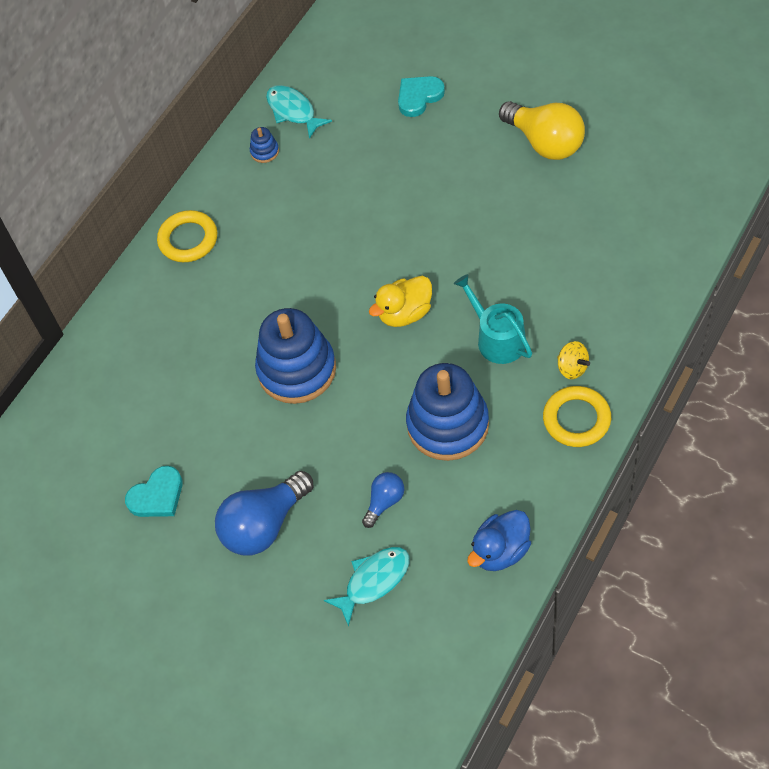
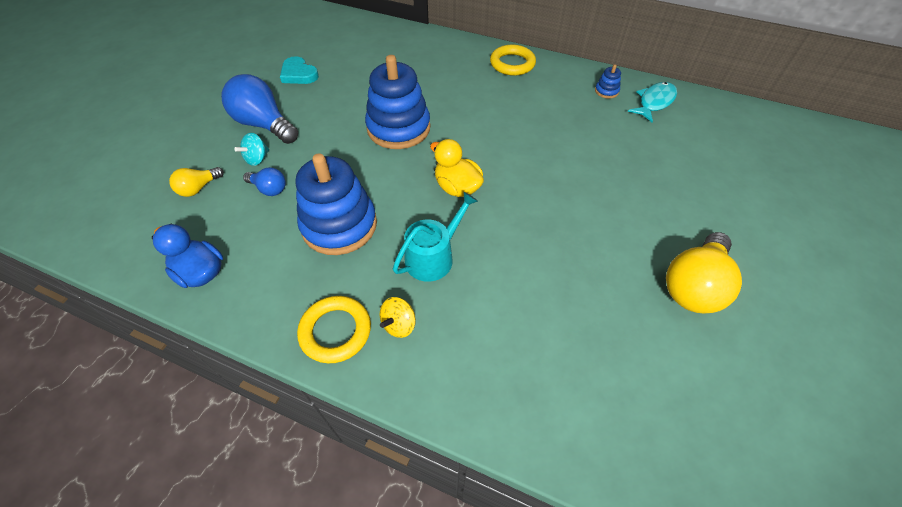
camera: 75 degrees right, 5 degrees down
turquoise fish [324,547,409,627] -> yellow light bulb [169,167,224,197]
turquoise heart [398,76,445,117] -> none
none -> turquoise spinning top [234,133,269,166]

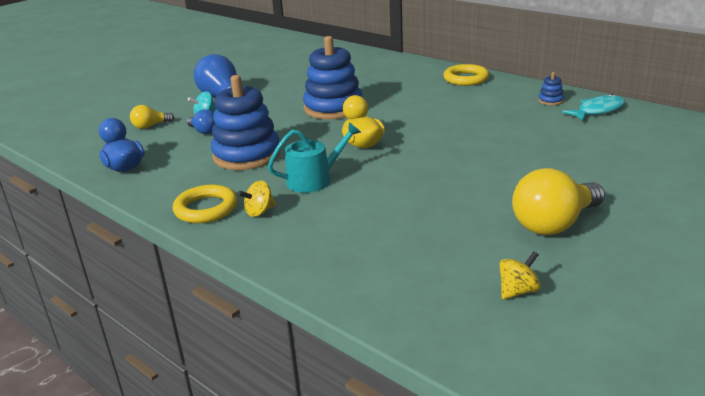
camera: 20 degrees right, 25 degrees down
turquoise heart [280,56,319,84] -> none
none -> yellow spinning top [499,251,541,299]

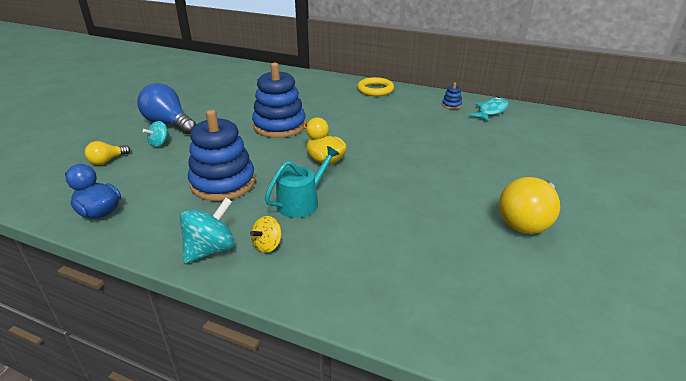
camera: 20 degrees left, 5 degrees up
yellow ring [172,185,237,223] -> turquoise spinning top [180,198,235,264]
blue light bulb [187,110,215,134] -> none
yellow spinning top [499,251,541,299] -> none

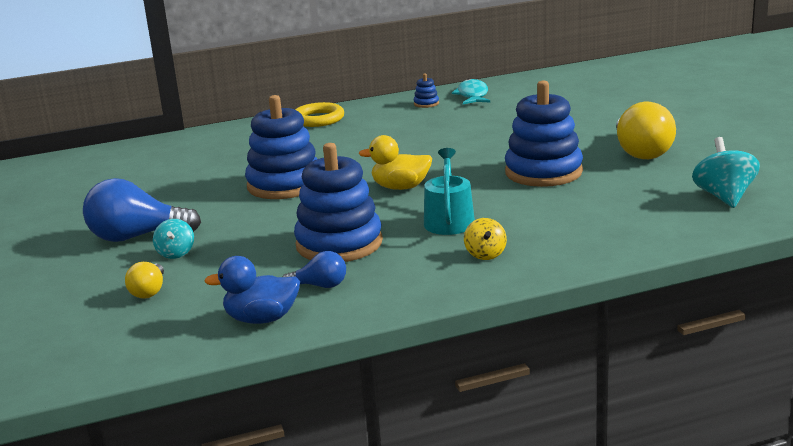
camera: 40 degrees left, 10 degrees down
turquoise spinning top [180,198,235,264] -> turquoise spinning top moved to [692,137,760,208]
none -> blue light bulb [283,251,346,288]
none -> blue stacking toy [505,80,583,187]

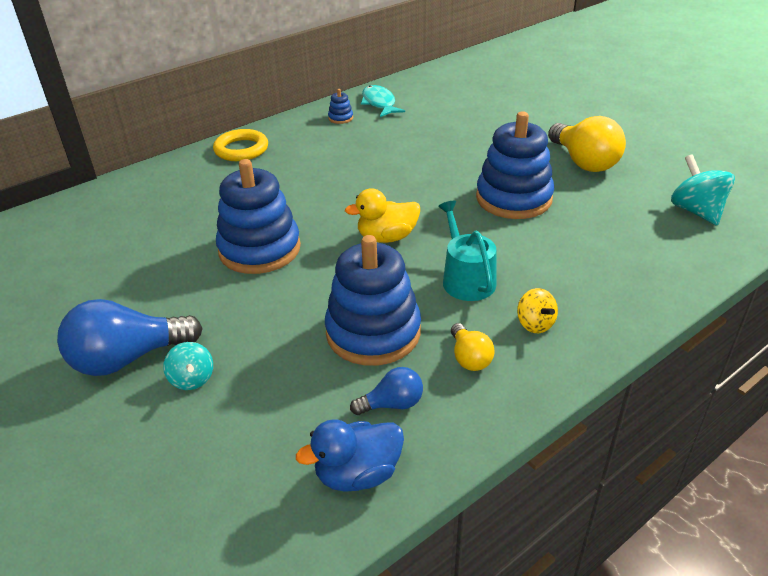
camera: 20 degrees left, 15 degrees up
yellow light bulb [125,262,164,299] -> yellow light bulb moved to [451,323,495,371]

